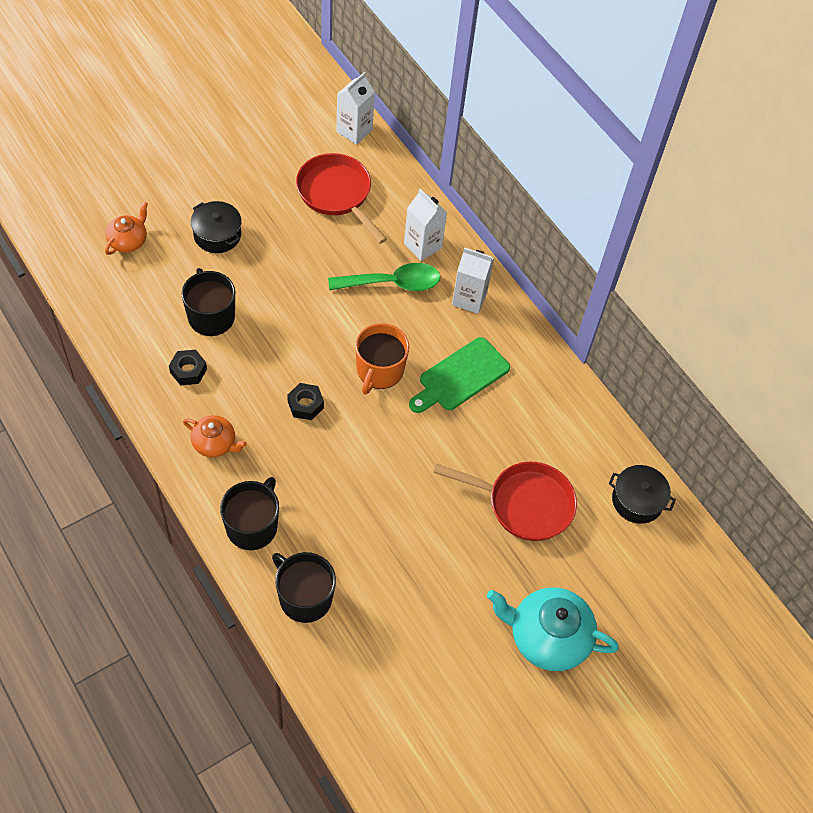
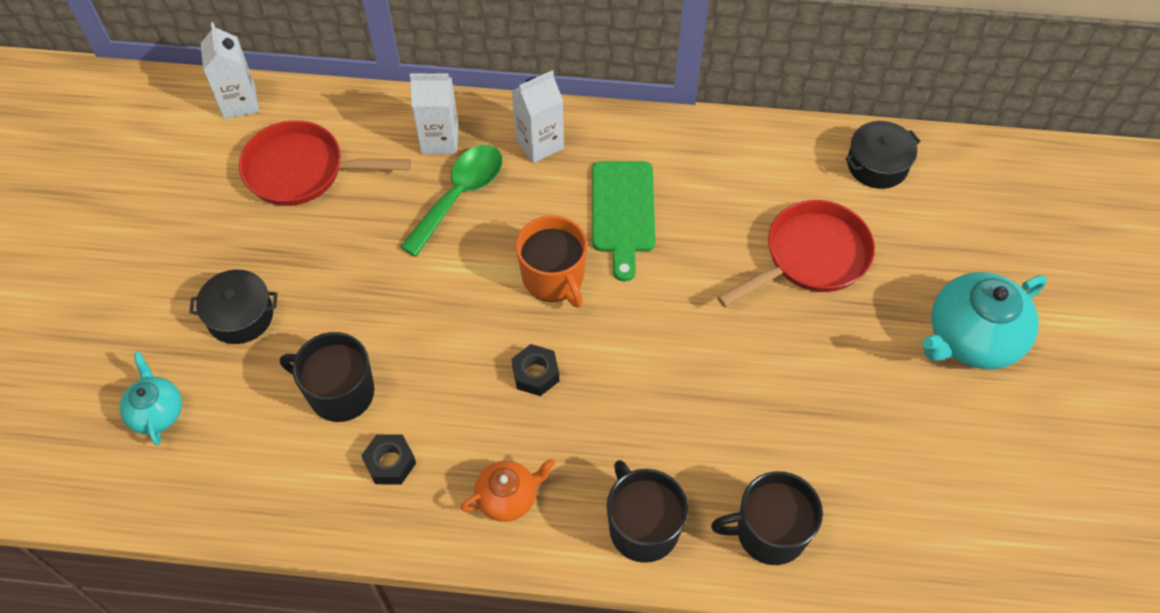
camera: 45 degrees left, 0 degrees up
orange teapot [105,201,148,255] -> turquoise teapot [120,352,182,445]

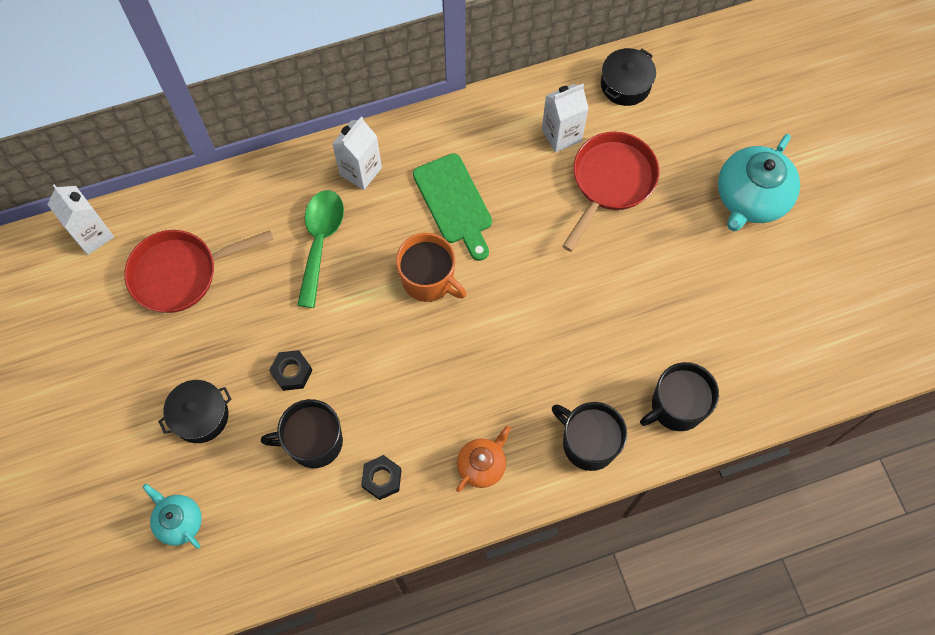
camera: 25 degrees left, 10 degrees up
white carton [410,73,459,154] -> white carton moved to [542,84,589,153]
black nut [512,344,559,396] -> black nut moved to [269,350,313,391]

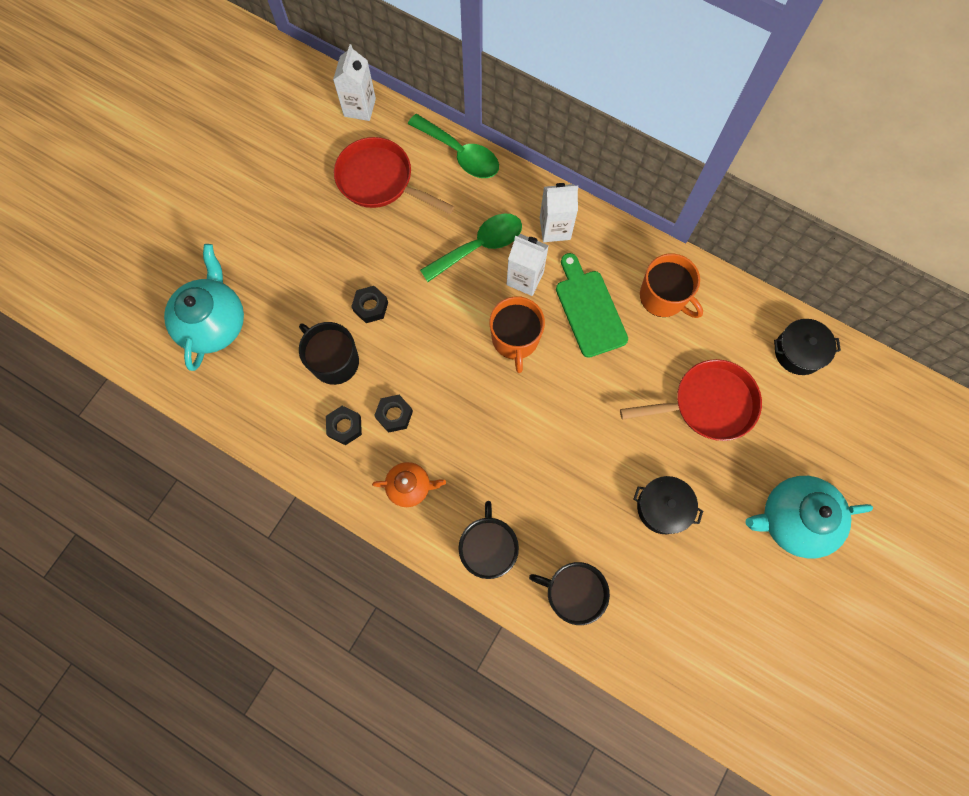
camera: 50 degrees right, 5 degrees up
turquoise teapot [143,484,202,549] -> turquoise teapot [164,244,244,371], size x1.77
black pot [158,380,231,443] -> black pot moved to [634,476,703,534]
green cutting board [413,153,492,261] -> green cutting board turned 135 degrees clockwise [556,253,628,358]
white carton [542,84,589,153] -> white carton moved to [506,234,549,296]
none -> black nut [374,395,413,433]
none -> green spoon [408,114,499,178]
none -> orange mug [640,253,703,318]

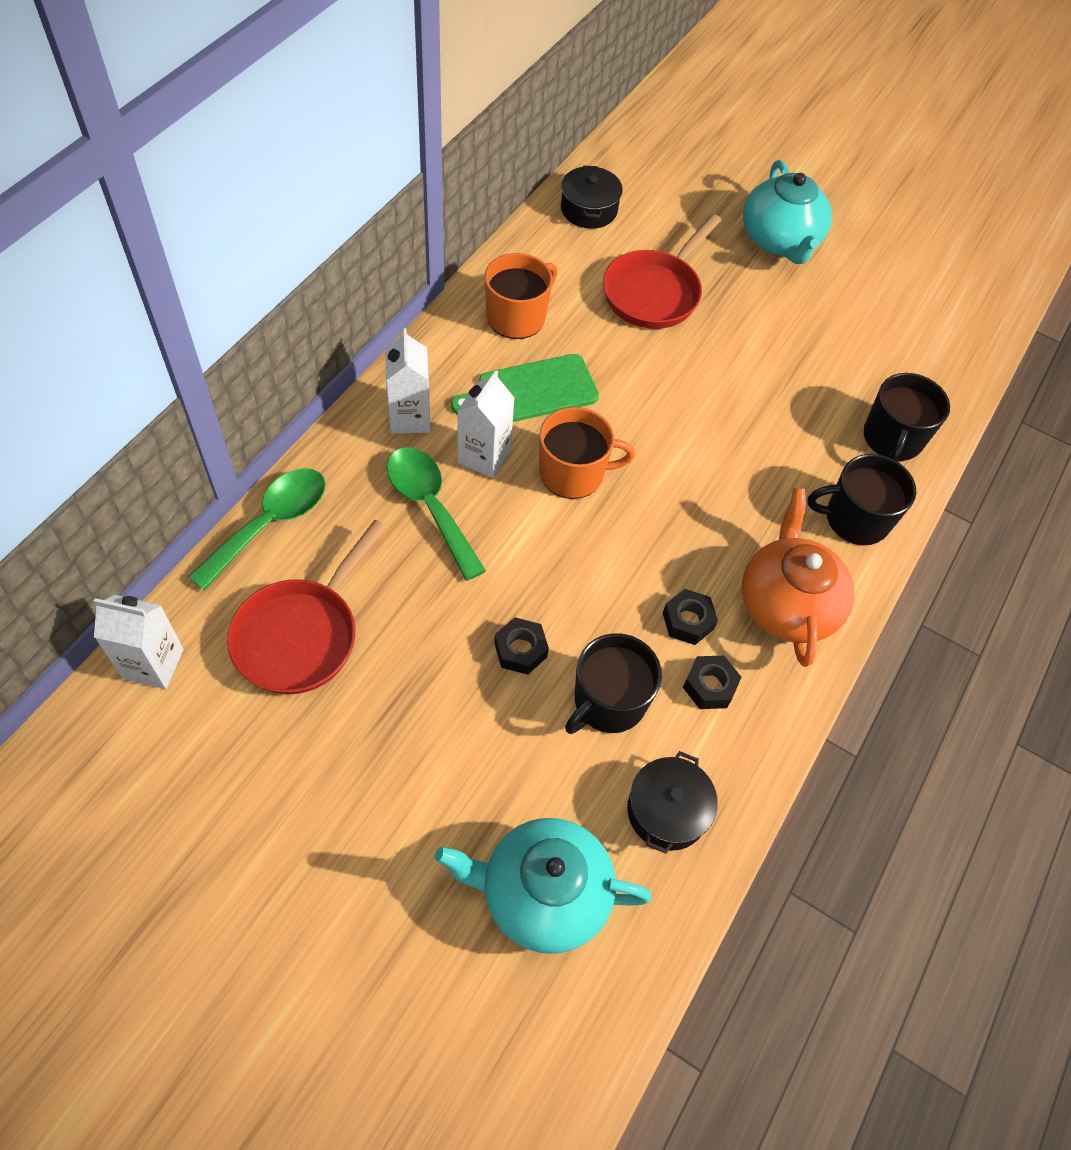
camera: 95 degrees left, 15 degrees down
orange teapot [372,462,446,507] -> orange teapot [742,488,854,667], size x1.77
red pan [620,359,762,441] -> red pan turned 135 degrees counterclockwise [603,214,721,329]
black pot [634,476,703,534] -> black pot moved to [627,751,718,854]

